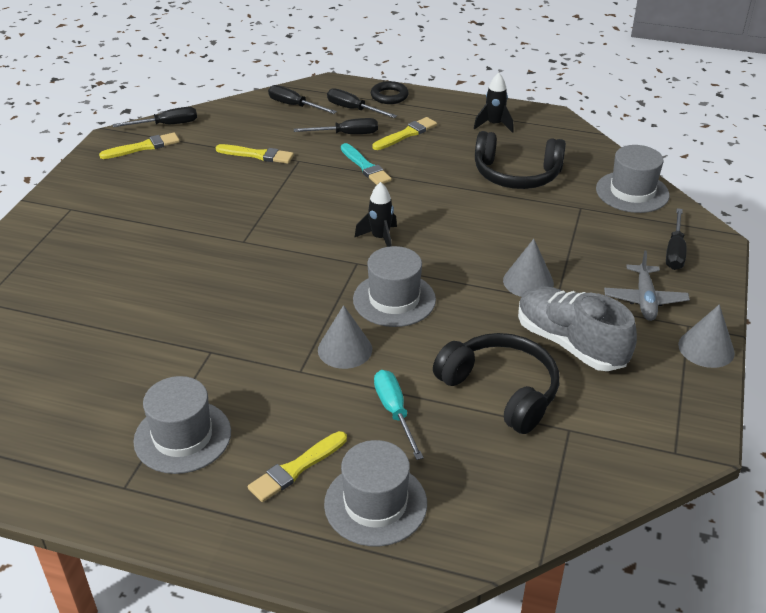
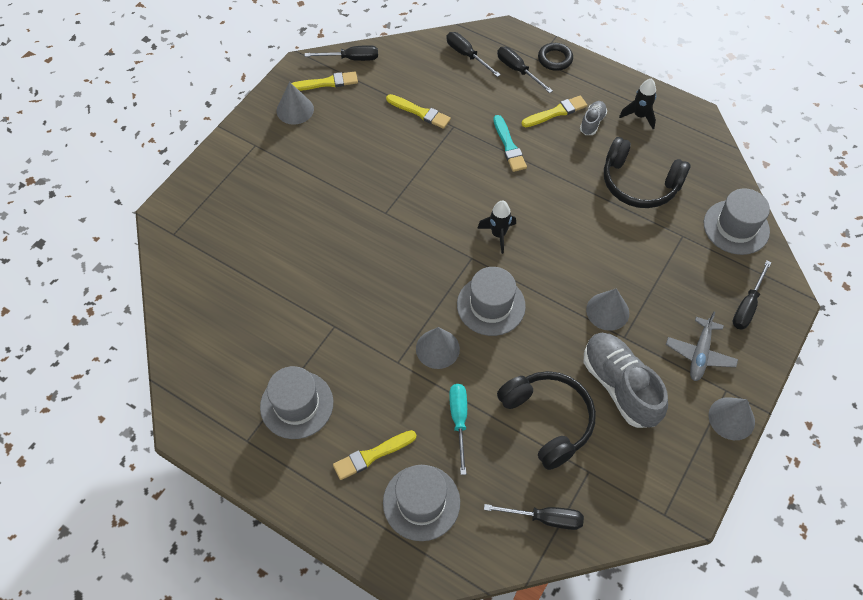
camera: 15 degrees right, 20 degrees up
black screwdriver [294,118,378,134] -> black screwdriver moved to [484,504,584,530]
none -> grey cone [276,82,314,125]
none -> grey shoe [580,101,607,135]

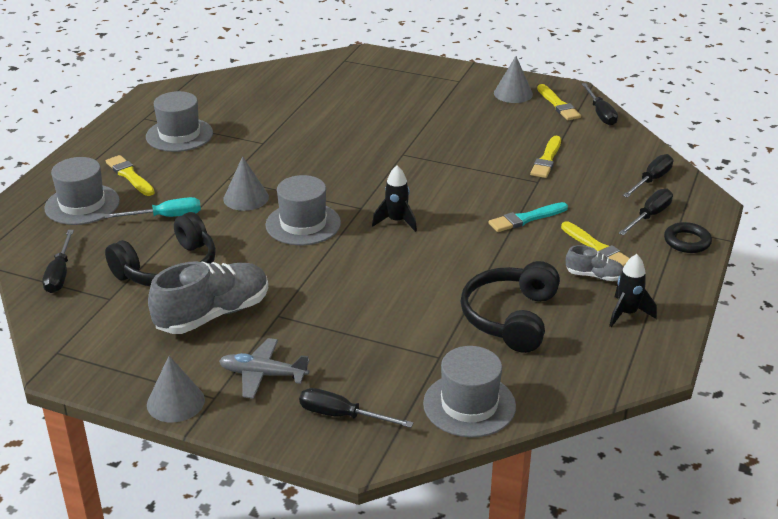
camera: 80 degrees right, 25 degrees down
grey cone [586,289,629,331] -> none

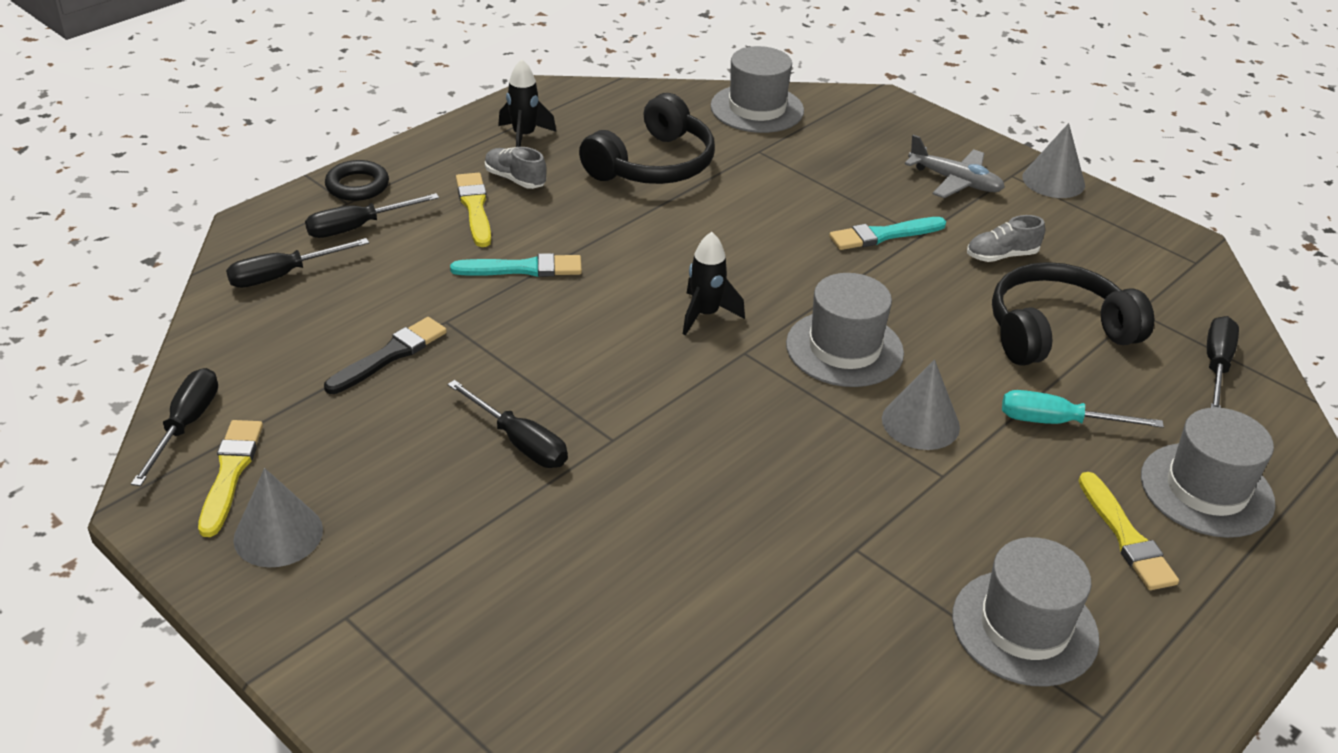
camera: 160 degrees left, 5 degrees up
grey shoe [148,261,268,334] -> grey shoe [967,215,1045,262], size x0.49
black screwdriver [299,388,413,428] -> black screwdriver moved to [447,380,568,468]
yellow brush [530,136,561,178] -> black brush [324,317,447,394]
none -> turquoise brush [829,217,946,250]

